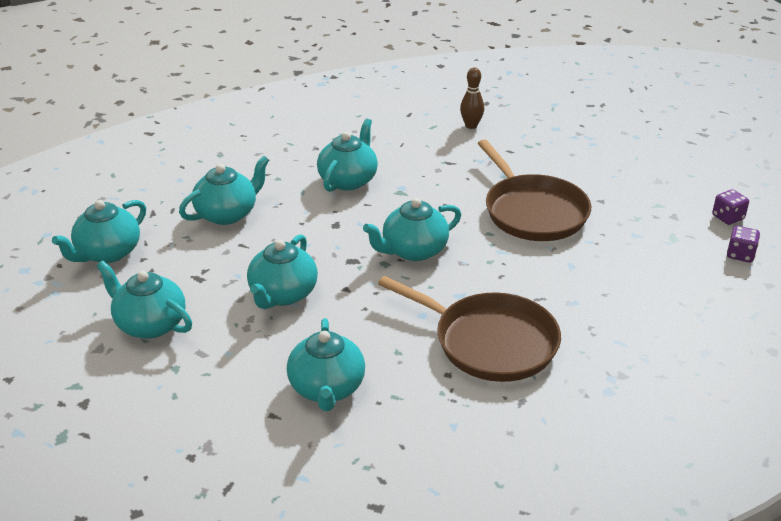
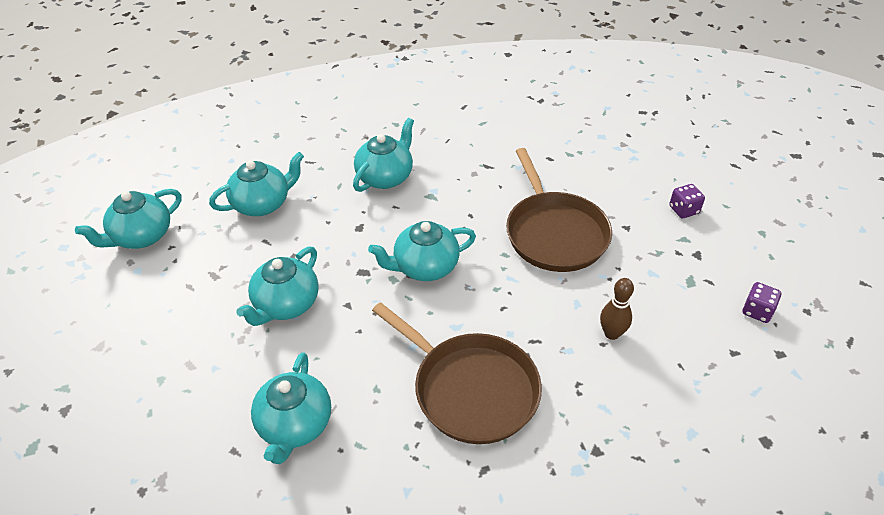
camera: 10 degrees right, 10 degrees up
turquoise teapot [97,261,192,339] -> none
brown bowling pin [460,67,484,129] -> brown bowling pin moved to [600,278,634,340]
purple dice [712,189,749,225] -> purple dice moved to [669,184,705,219]

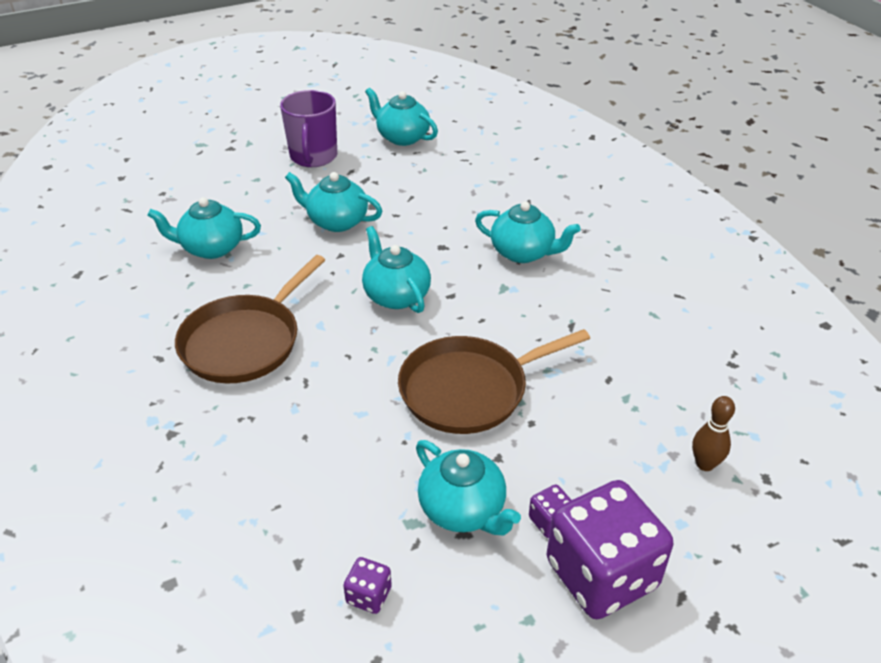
camera: 80 degrees right, 5 degrees down
turquoise teapot [209,152,304,216] -> turquoise teapot moved to [416,440,521,536]
brown bowling pin [600,278,634,340] -> brown bowling pin moved to [692,396,735,471]
none -> purple mug [280,90,337,167]
none -> purple dice [546,480,673,619]

